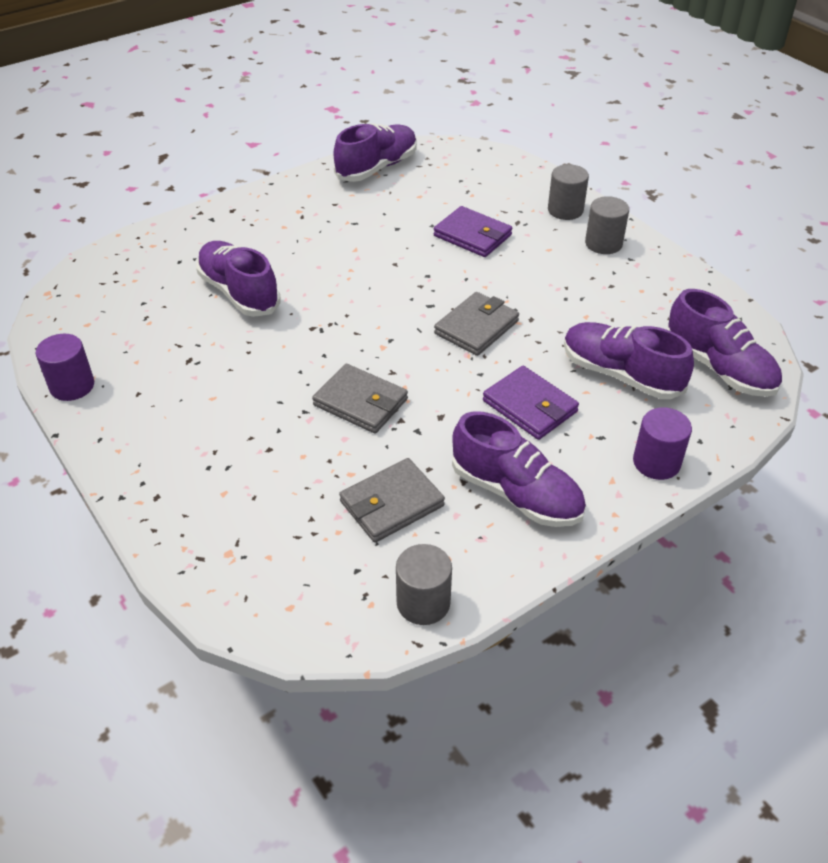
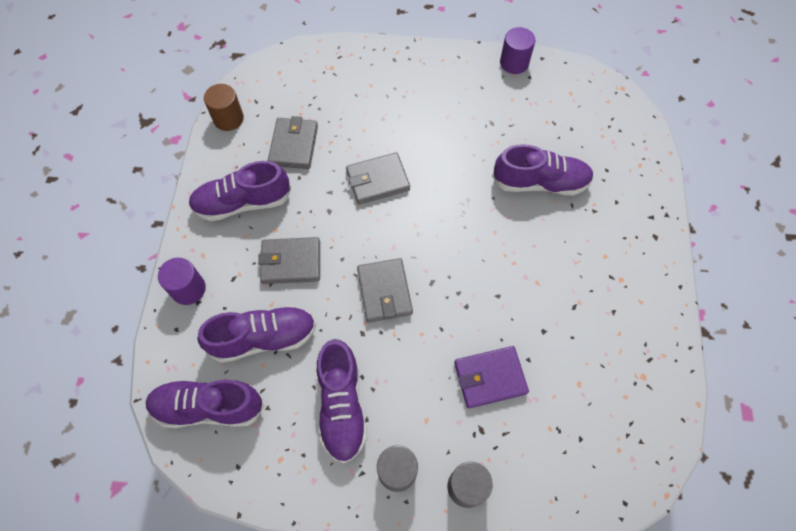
camera: 130 degrees right, 20 degrees up
purple shoe [334,123,417,182] -> purple shoe moved to [317,339,367,463]
grey cylinder [396,544,452,625] -> brown cylinder [204,84,244,131]
purple wallet [483,366,579,440] -> grey wallet [258,237,320,284]

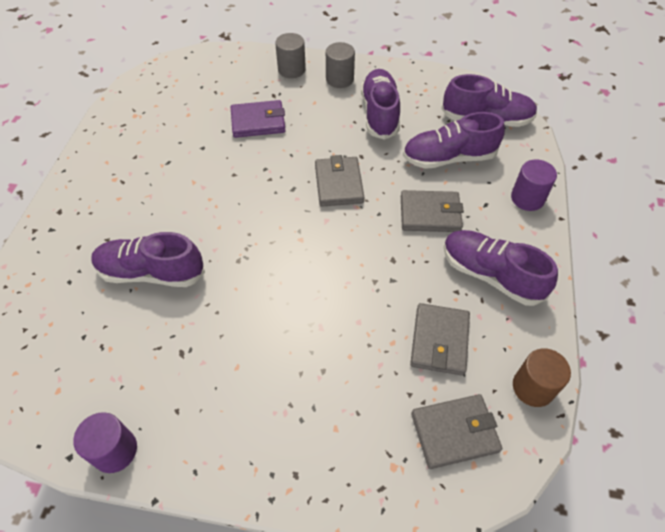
camera: 175 degrees left, 10 degrees down
purple shoe [188,161,291,221] -> purple shoe turned 135 degrees counterclockwise [444,230,558,306]
grey wallet [346,152,410,205] -> grey wallet moved to [411,394,502,469]

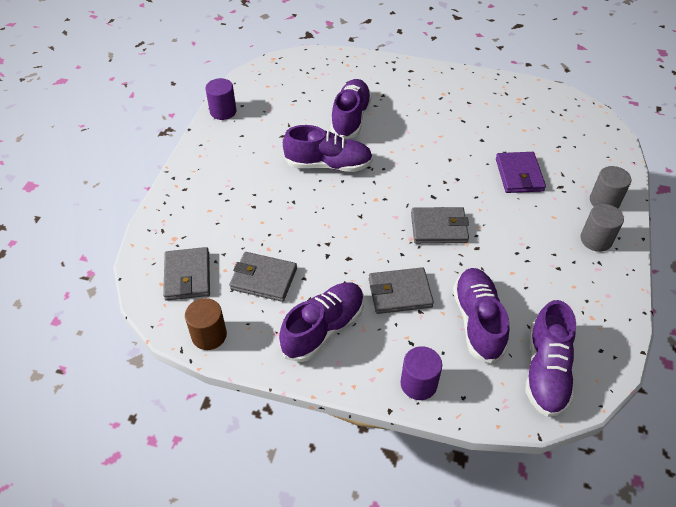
camera: 95 degrees right, 5 degrees down
purple shoe [361,69,400,140] -> purple shoe moved to [283,125,373,172]
grey wallet [401,190,464,232] -> grey wallet turned 75 degrees clockwise [369,267,434,314]

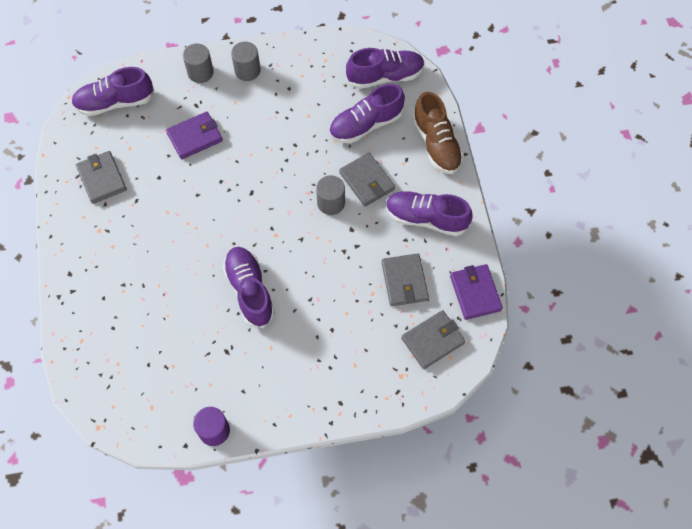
camera: 115 degrees left, 15 degrees up
brown cylinder [185,298,227,350] -> purple wallet [450,264,503,320]
purple shoe [331,79,372,139] -> purple shoe moved to [71,67,154,116]
purple cylinder [401,346,442,400] -> brown shoe [412,92,464,174]
grey wallet [411,207,469,244] -> grey wallet moved to [76,151,127,204]
none -> grey cylinder [316,175,345,215]

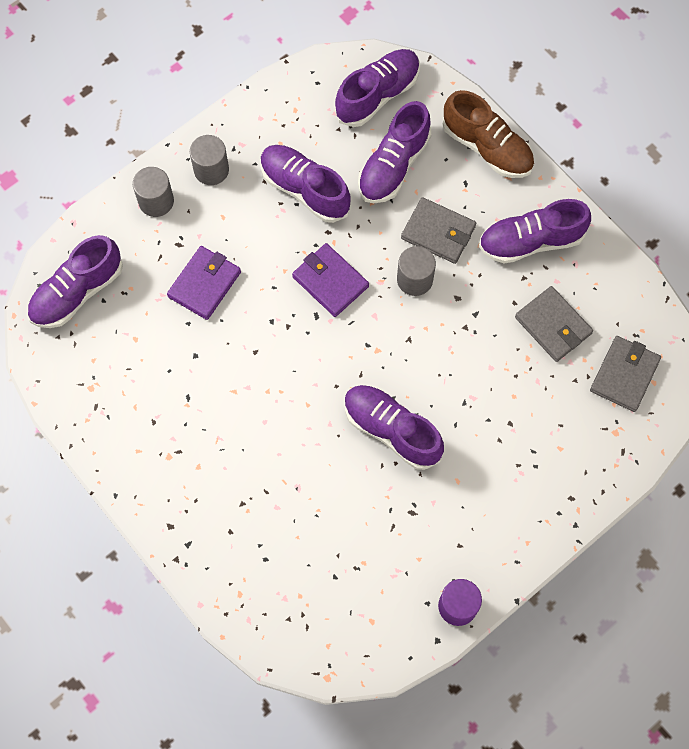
camera: 30 degrees left, 5 degrees up
grey wallet [76,151,127,204] -> none
purple wallet [450,264,503,320] -> purple wallet moved to [292,243,369,317]
none -> purple shoe [261,145,351,223]

